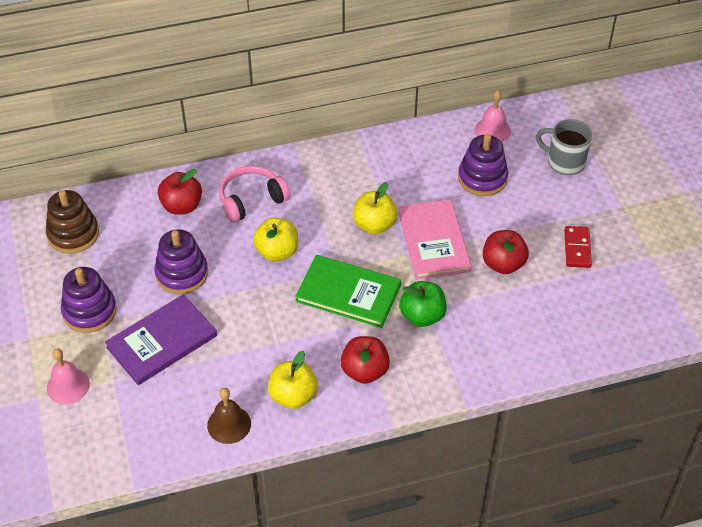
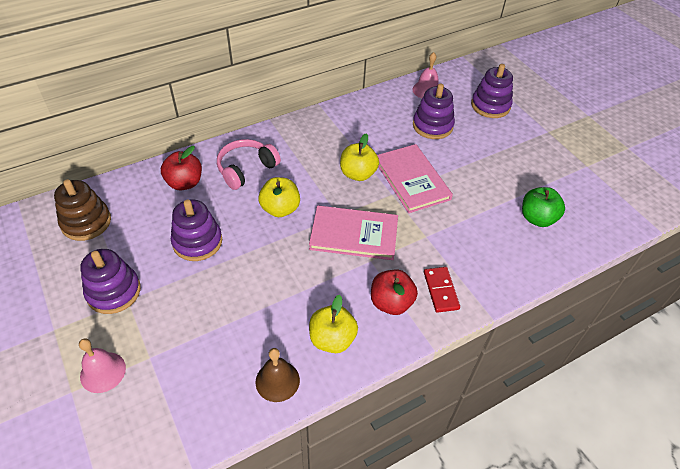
camera: 15 degrees left, 0 degrees up
purple book [105,294,217,385] -> none
green book [295,255,401,328] -> pink book [309,205,398,260]
green apple [399,281,447,327] -> green apple moved to [522,187,565,227]
red apple [483,230,529,274] -> none
grey mug [536,119,592,175] -> purple stacking toy [471,64,513,118]
red domino [564,226,592,268] -> red domino moved to [424,267,460,313]

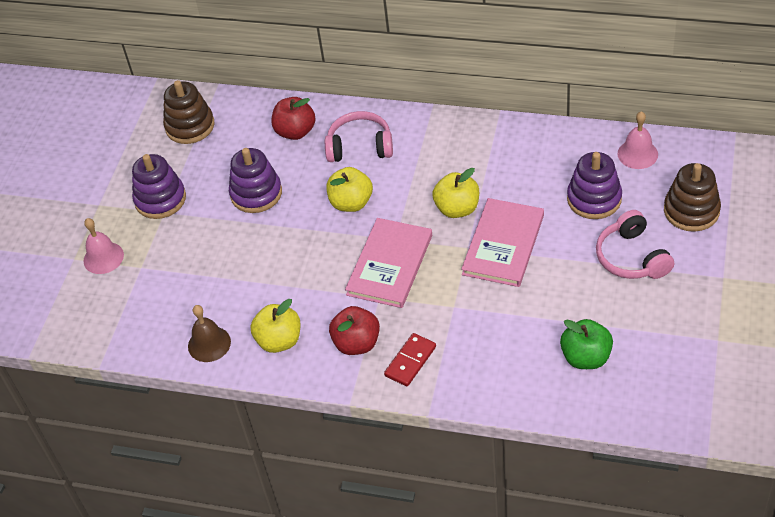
camera: 50 degrees right, 0 degrees up
pink book [309,205,398,260] -> pink book turned 60 degrees clockwise [345,218,432,308]
purple stacking toy [471,64,513,118] -> brown stacking toy [664,163,721,232]
none -> pink headphones [596,210,674,279]

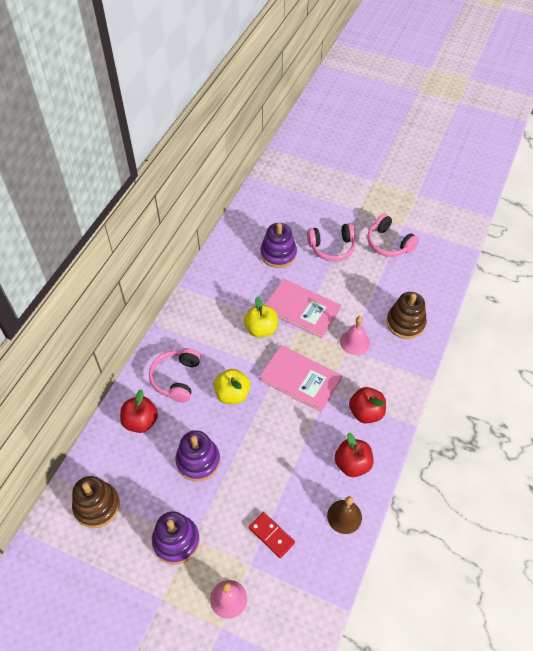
camera: 85 degrees left, 5 degrees up
yellow apple [251,299,301,353] -> red apple [335,433,373,477]
red domino [384,333,436,386] -> red domino moved to [249,512,295,558]
green apple [560,319,613,369] -> none
pink bell [618,111,658,169] -> pink bell moved to [340,316,370,355]
brown stacking toy [664,163,721,232] -> brown stacking toy moved to [386,292,427,339]
none -> pink headphones [367,213,419,257]

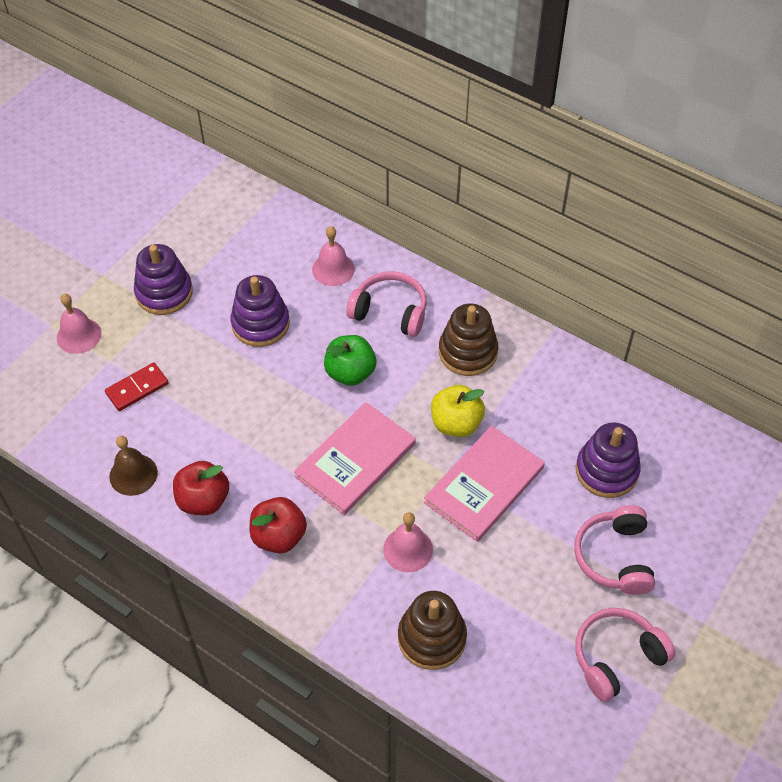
camera: 100 degrees right, 0 degrees up
brown stacking toy [72,476,120,528] -> brown stacking toy moved to [439,304,498,376]
red apple [120,389,158,433] -> pink bell [312,226,355,286]
yellow apple [214,369,250,404] -> green apple [324,335,376,386]

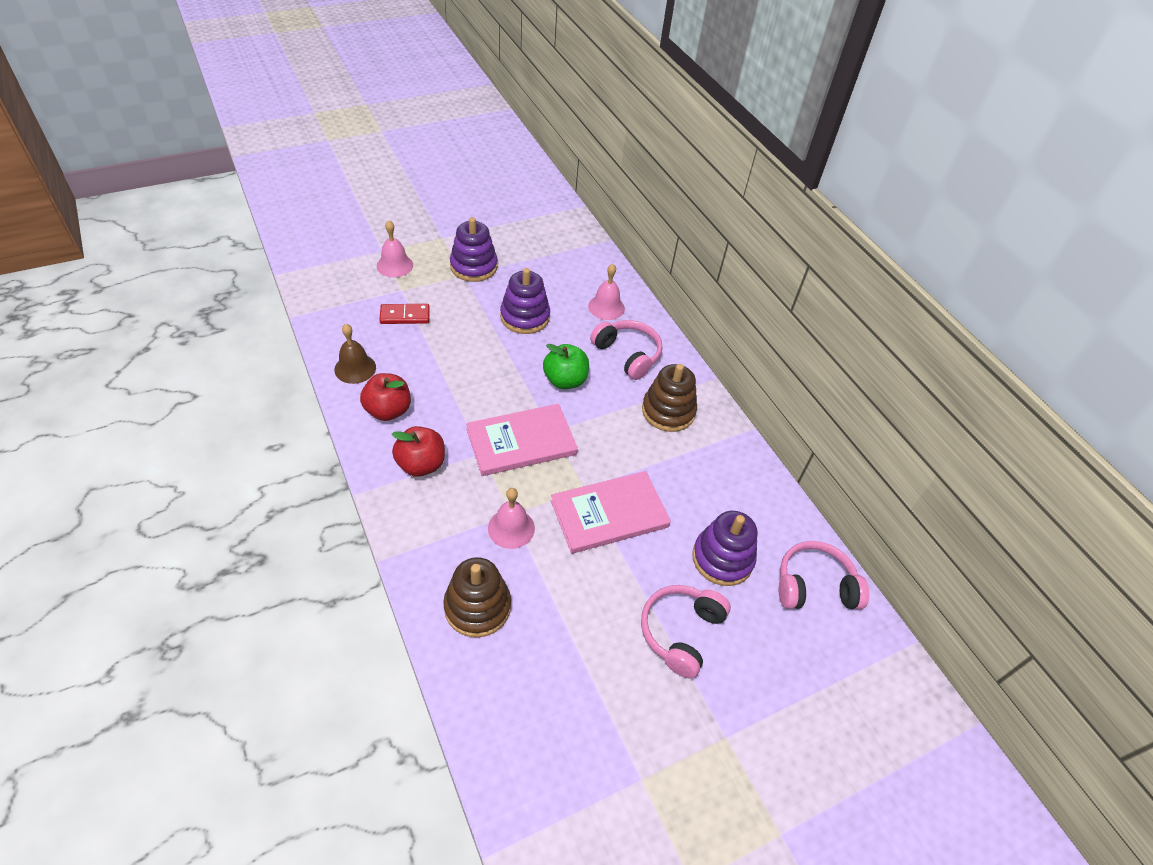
camera: 25 degrees right, 5 degrees down
yellow apple [431,385,485,437] -> none
pink headphones [575,608,676,702] -> pink headphones moved to [779,541,869,609]

